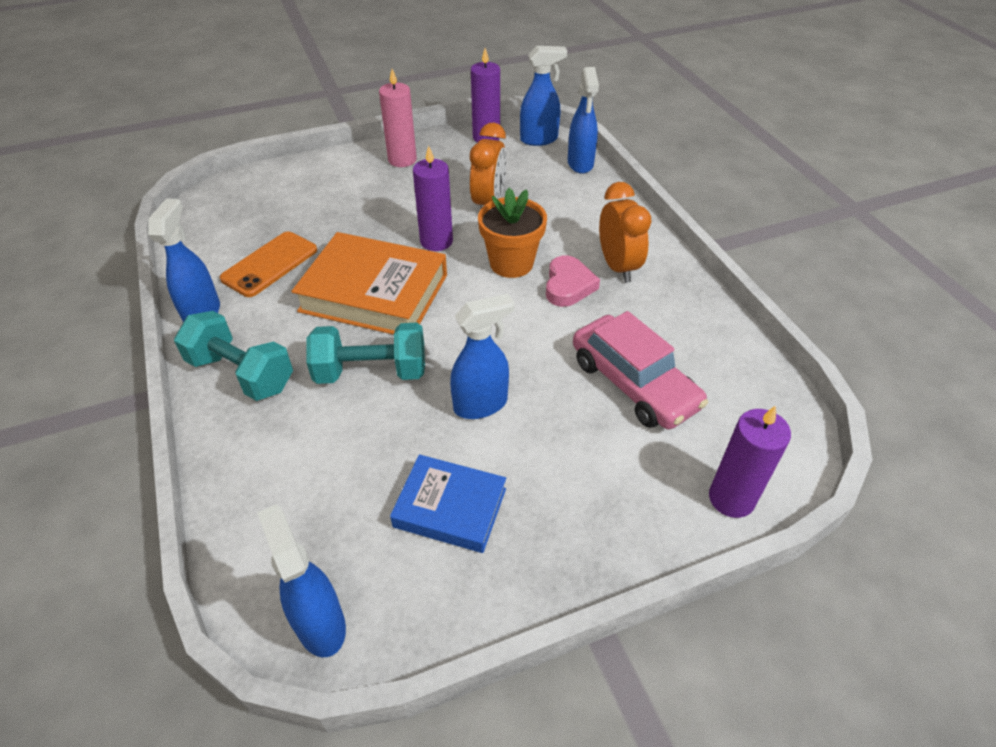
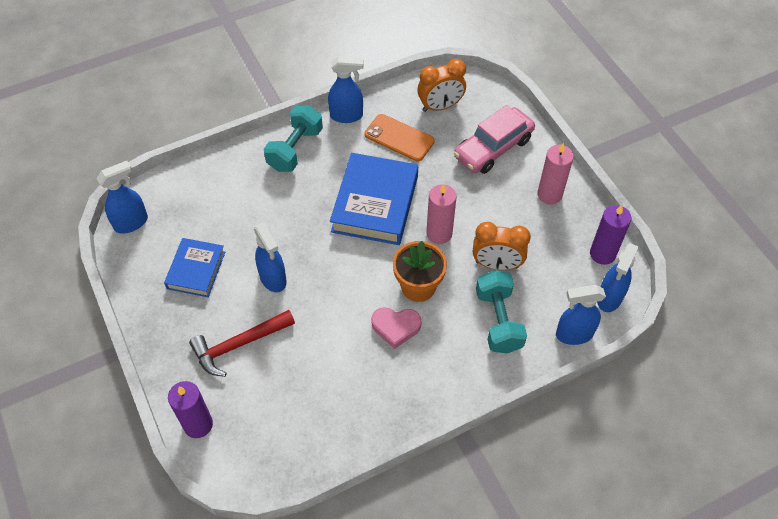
camera: 85 degrees right, 10 degrees up
orange book [291,232,447,335] -> blue book [330,153,418,245]
turquoise dumbbell [306,323,425,384] -> turquoise dumbbell moved to [476,270,527,353]
purple candle [413,146,453,251] -> pink candle [426,184,457,244]
blue spray bottle [520,46,567,146] -> blue spray bottle turned 45 degrees clockwise [597,243,638,312]
pink car [573,311,708,429] -> pink car moved to [454,105,535,174]
orange clock [599,182,652,283] -> orange clock moved to [417,59,466,112]
none -> red hammer [189,310,295,377]

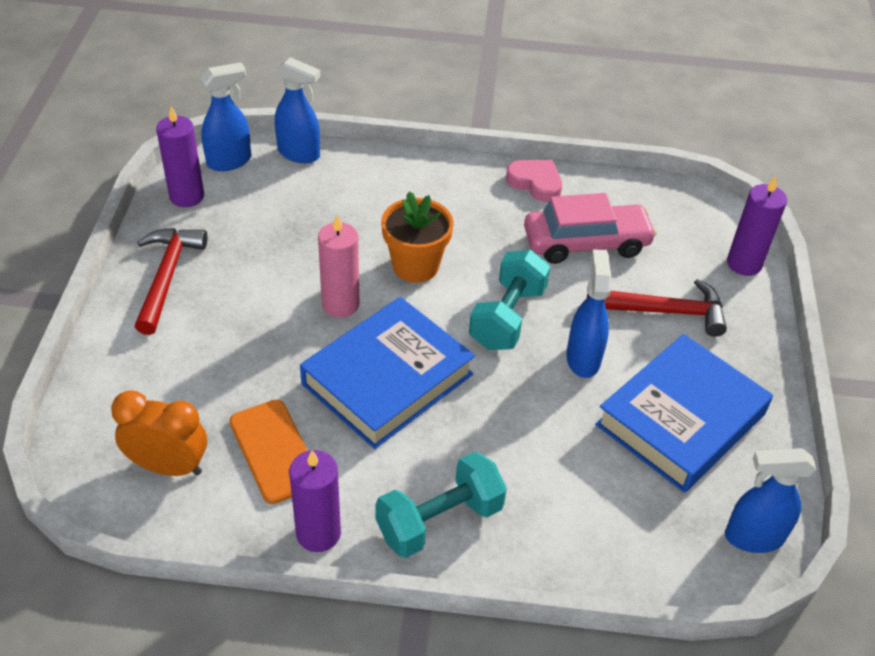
camera: 150 degrees left, 10 degrees down
blue book [164,238,225,297] -> blue book [595,334,773,493], size x1.67
blue spray bottle [328,56,363,123] -> purple candle [289,450,341,552]
pink heart [371,307,421,349] -> pink heart moved to [506,160,562,202]
pink car [454,105,535,174] -> pink car moved to [524,193,657,264]
orange clock [473,222,531,270] -> none
turquoise dumbbell [476,270,527,353] -> turquoise dumbbell moved to [469,250,550,350]
pink candle [537,143,574,205] -> red hammer [135,228,207,335]

